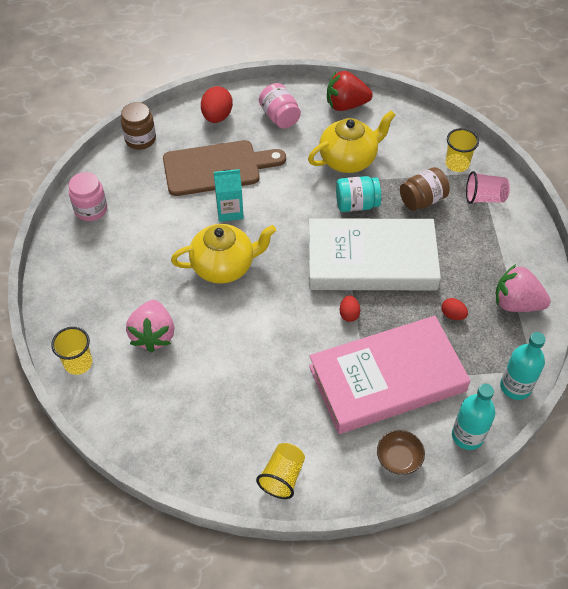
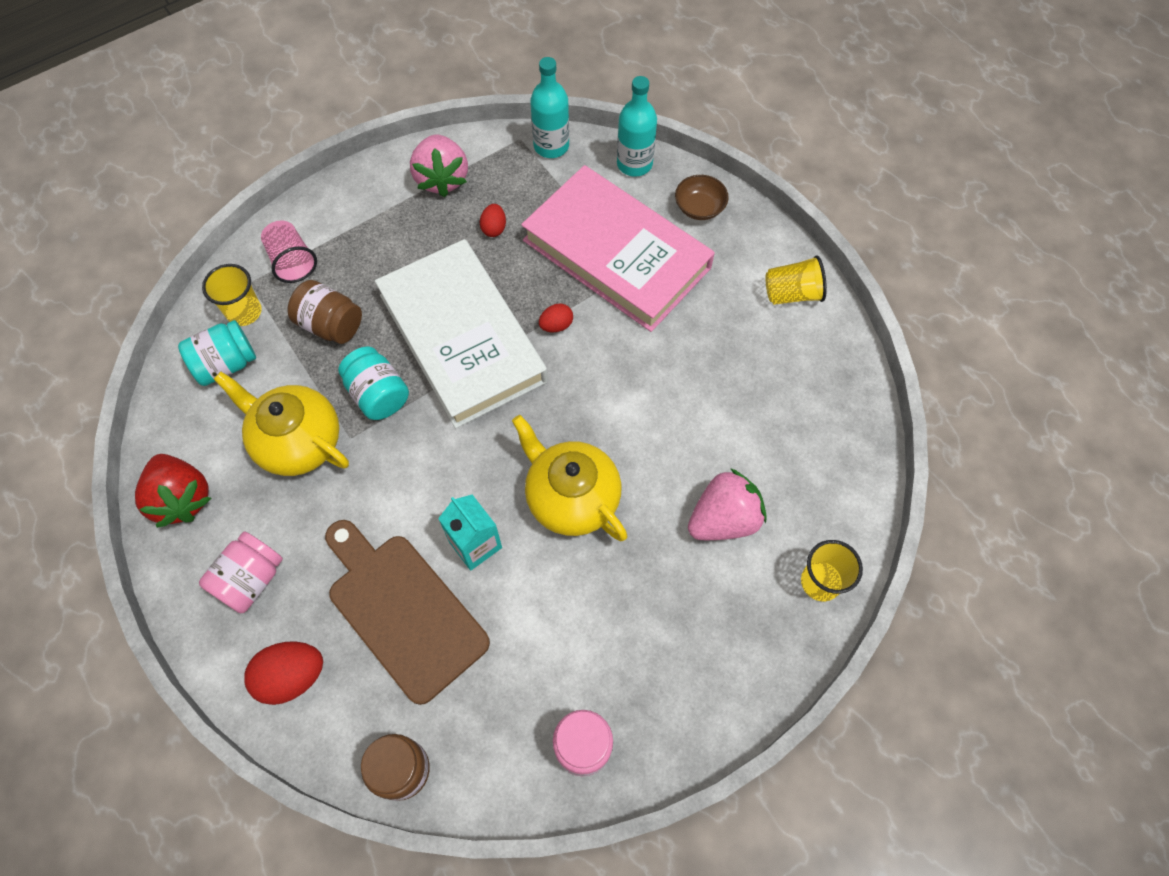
camera: 120 degrees left, 10 degrees up
none -> turquoise jar [178,320,256,386]

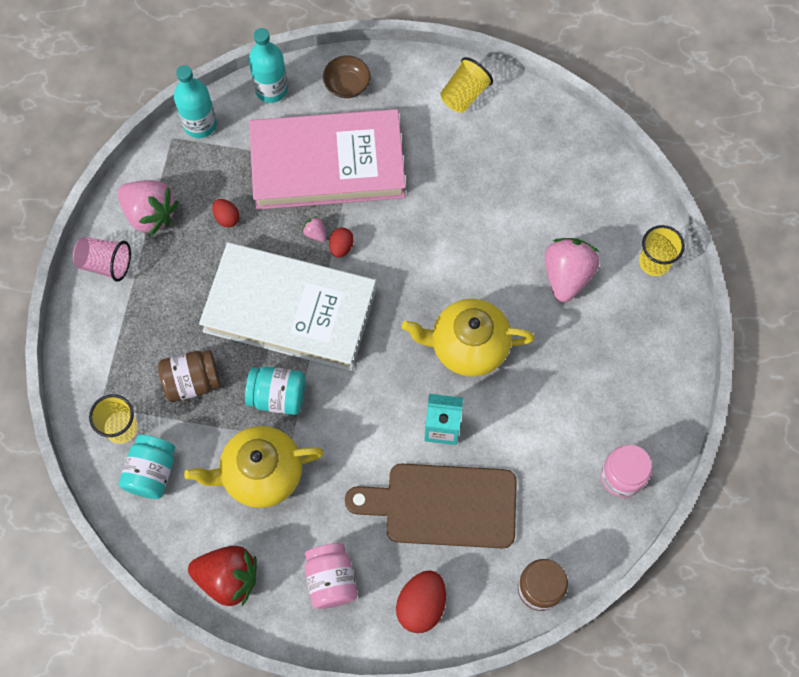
camera: 45 degrees left, 5 degrees up
pink cup [261,220,317,283] -> pink cup moved to [73,237,131,282]
none -> pink strawberry [302,216,327,242]

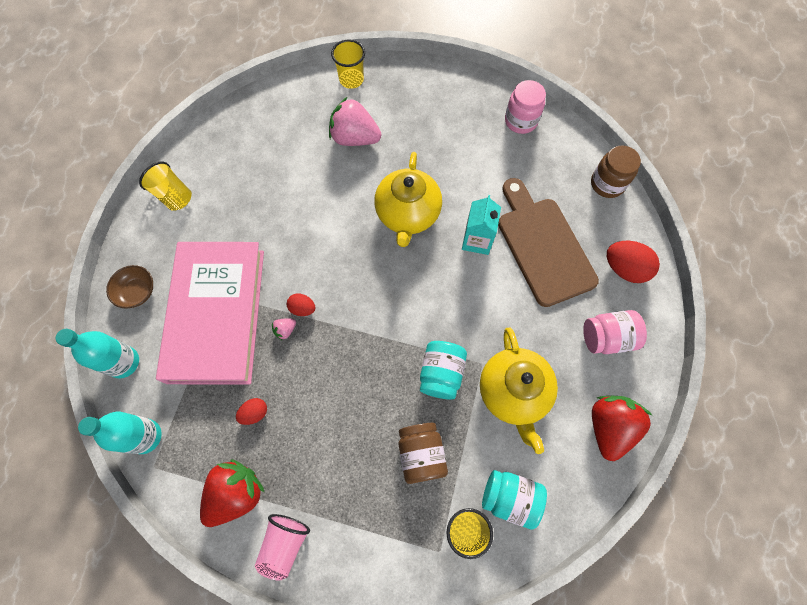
camera: 85 degrees left, 0 degrees up
pink strawberry [117,180,178,236] -> red strawberry [200,459,264,527]
white book [199,242,376,371] -> none
brown cutting board [345,464,517,548] -> brown cutting board turned 150 degrees clockwise [498,178,599,307]

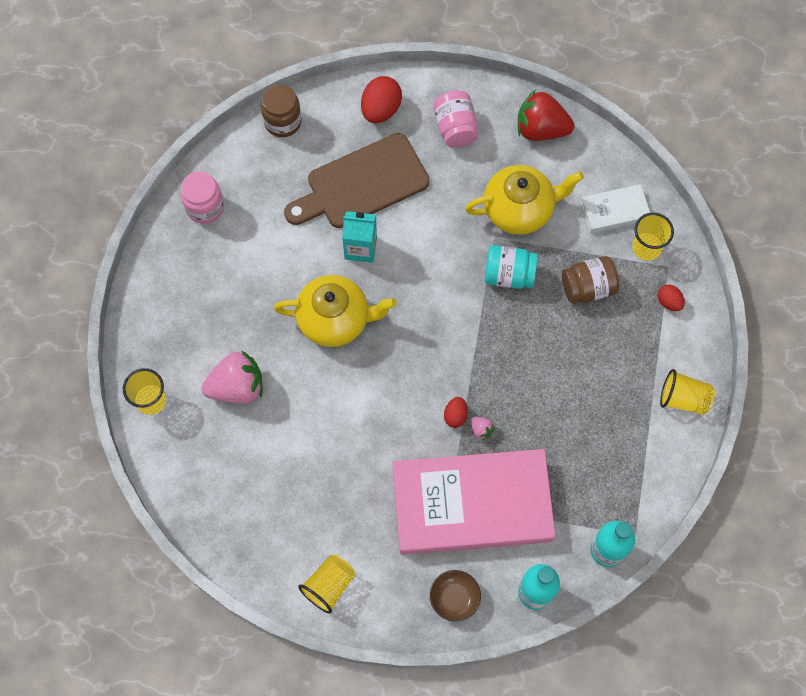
camera: 95 degrees left, 0 degrees up
red strawberry [200,459,264,527] -> none
red egg [236,398,267,425] -> red egg moved to [658,285,685,311]
pink cup [255,514,310,580] -> yellow cup [660,369,715,415]
pink strawberry [329,97,381,146] -> pink strawberry turned 120 degrees counterclockwise [201,350,263,404]
turquoise jar [482,470,547,530] -> white book [580,184,650,233]

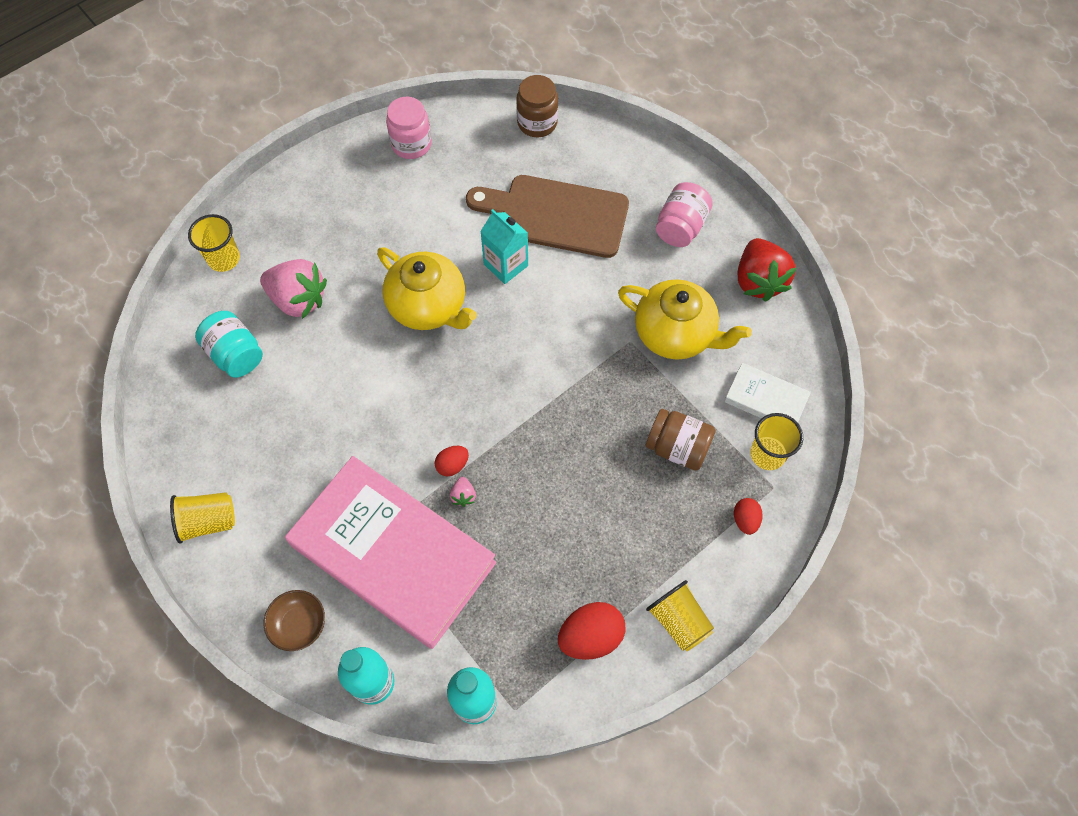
camera: 40 degrees right, 5 degrees down
red egg [361,76,402,123] -> red egg moved to [558,602,626,660]
turquoise jar [485,245,538,289] -> turquoise jar moved to [195,311,263,378]
red strawberry [518,90,574,141] -> red strawberry turned 150 degrees counterclockwise [738,238,796,302]

